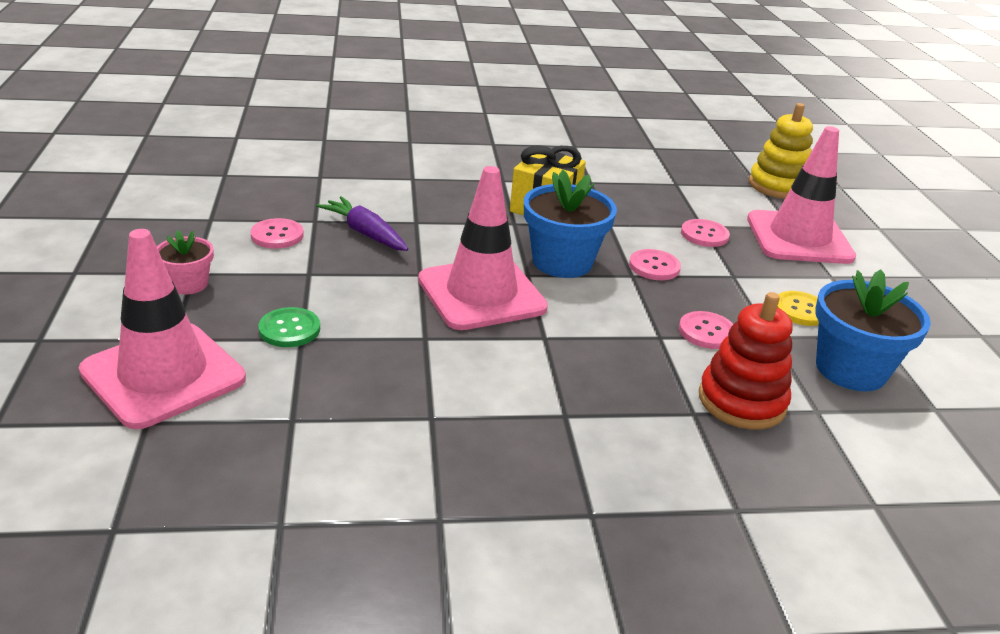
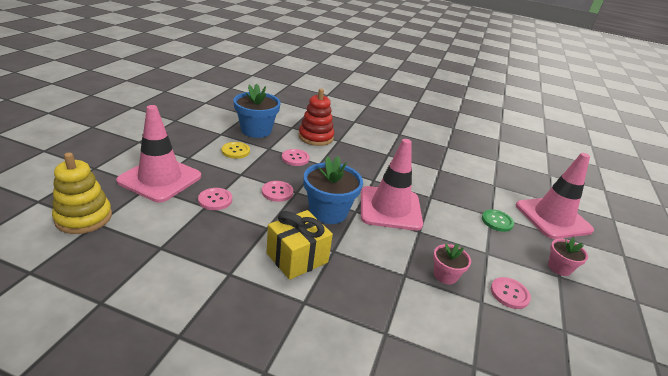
camera: 155 degrees left, 0 degrees up
purple carrot [316,196,408,251] -> pink flower pot [433,244,471,284]

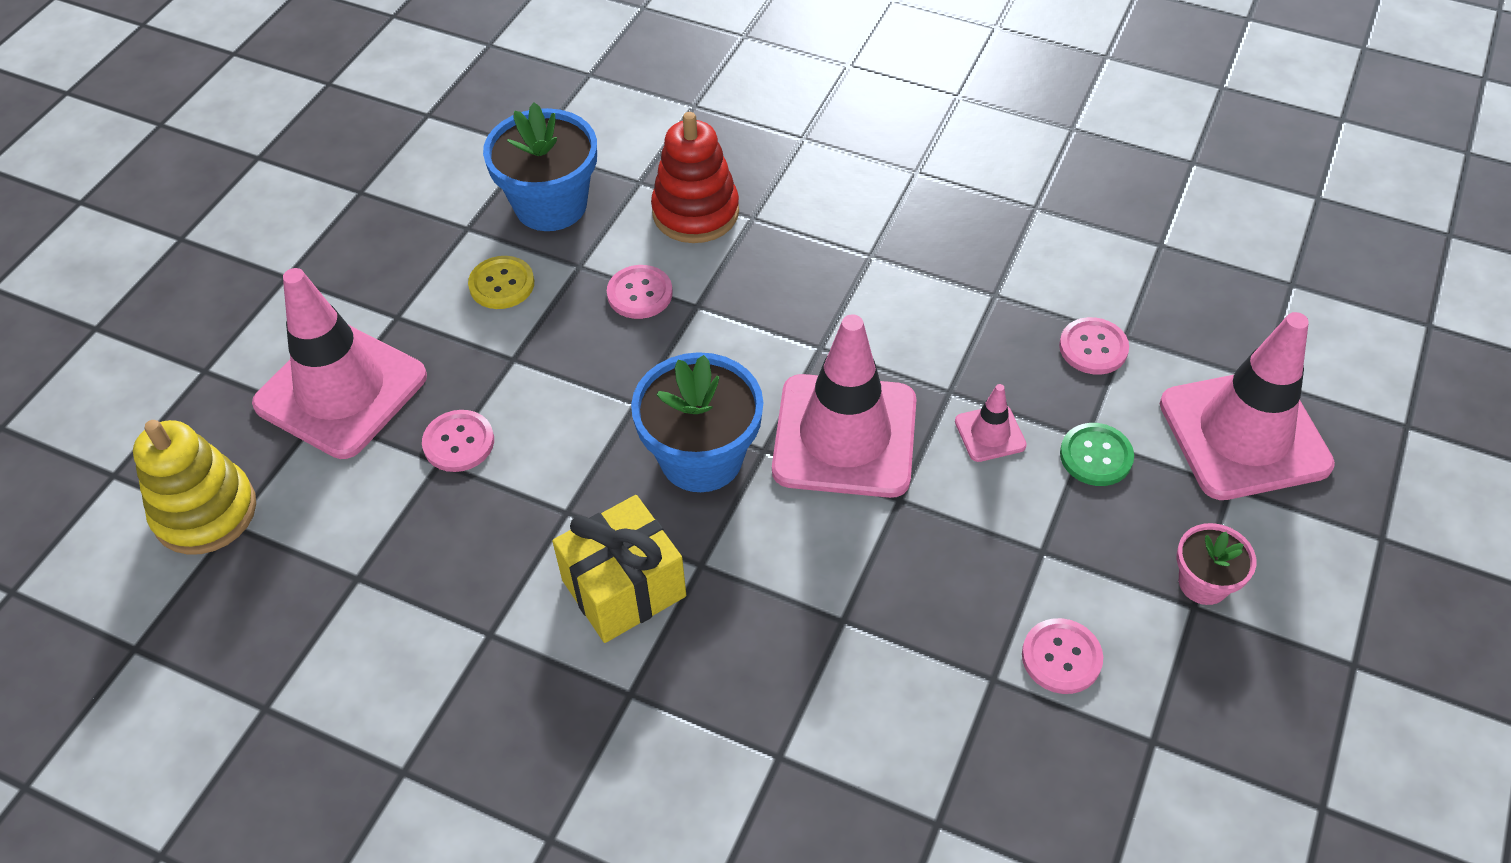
camera: 10 degrees right, 20 degrees up
pink button [262,181,293,202] -> pink button moved to [1059,317,1129,375]
pink flower pot [433,244,471,284] -> none
none -> pink traffic cone [955,384,1027,462]

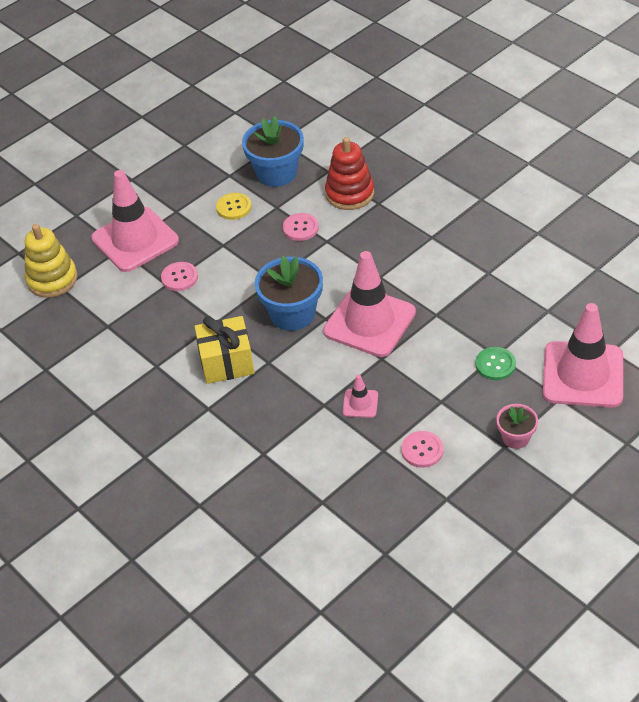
camera: 25 degrees right, 5 degrees down
pink traffic cone [955,384,1027,462] -> pink traffic cone moved to [342,374,378,418]
pink button [1059,317,1129,375] -> none

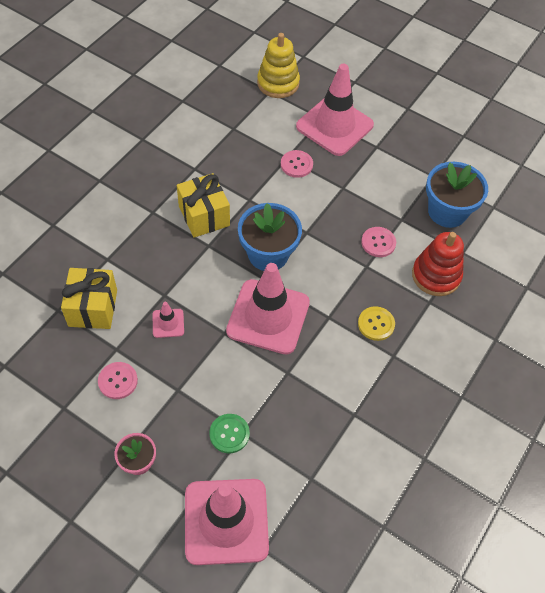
camera: 70 degrees right, 10 degrees up
yellow button [216,193,252,220] -> yellow button moved to [358,306,395,341]
none -> yellow gift [61,268,117,329]

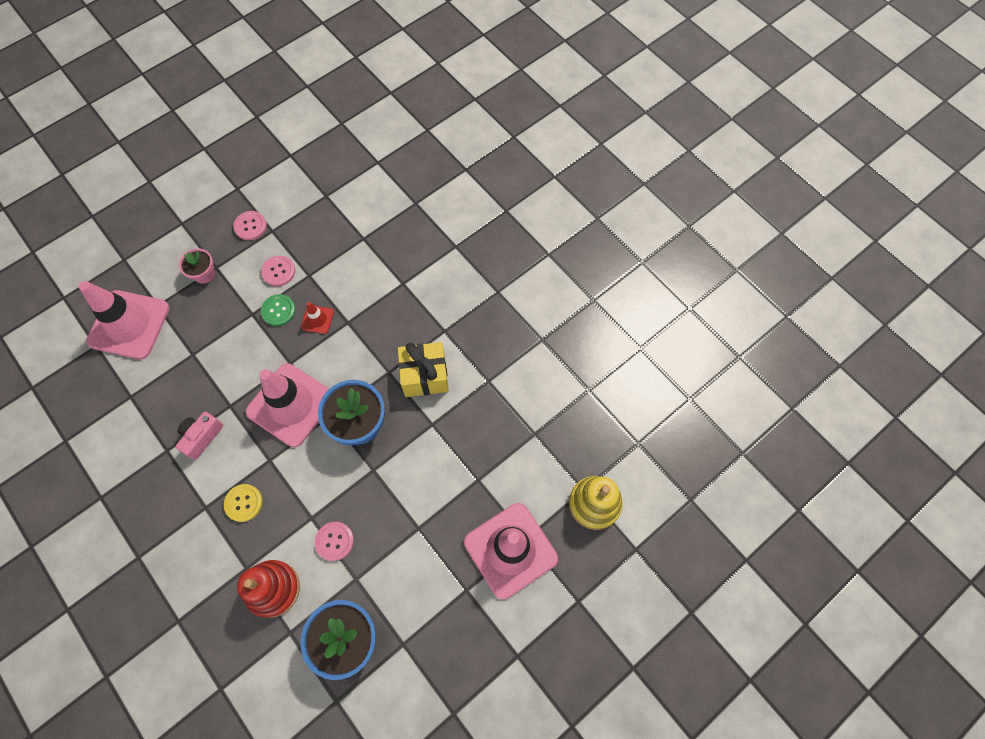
camera: 110 degrees right, 10 degrees up
yellow gift [61,268,117,329] -> none
pink traffic cone [152,302,184,338] -> red traffic cone [301,302,334,334]
green button [209,414,250,453] -> green button moved to [261,294,296,326]
pink button [281,150,313,178] -> pink button moved to [233,211,267,240]
none -> pink camera [175,412,223,460]

